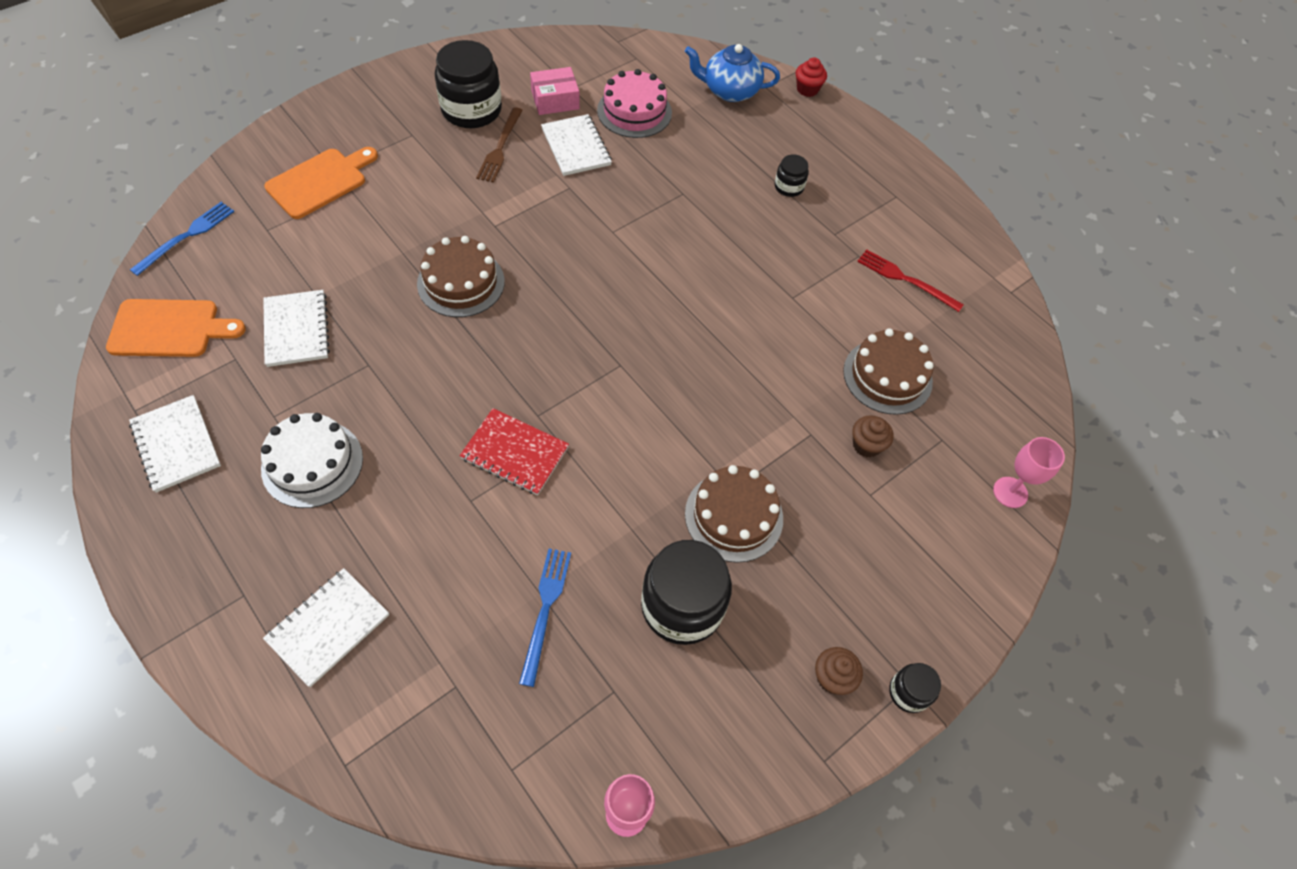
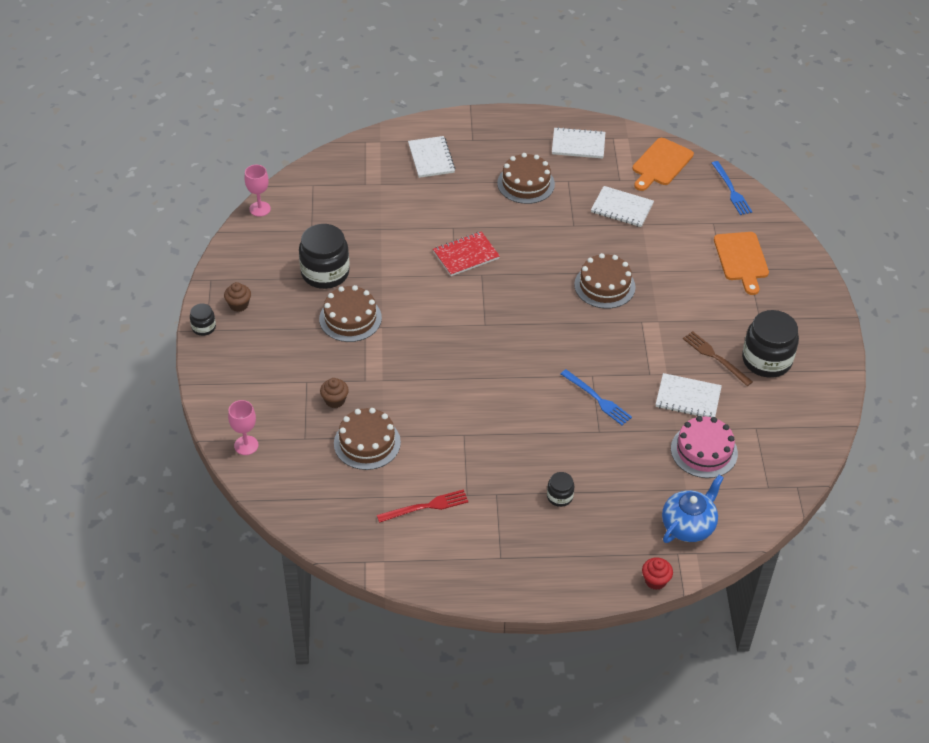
camera: 130 degrees right, 10 degrees down
white cake [261,413,363,508] -> brown cake [497,153,555,204]
blue fork [519,549,571,687] -> blue fork moved to [561,369,632,425]
pink box [530,67,580,115] -> none

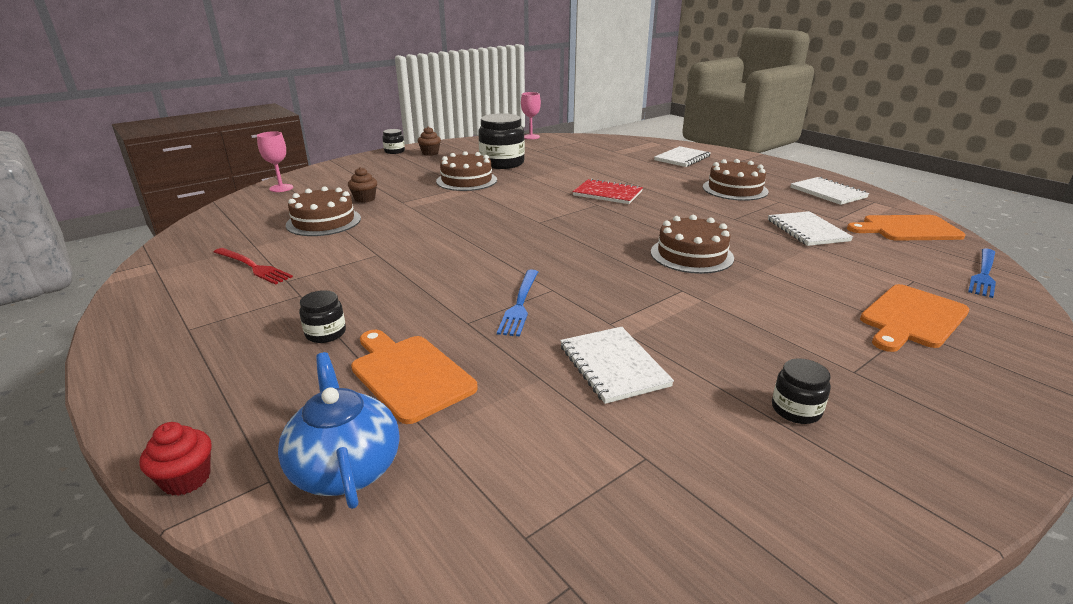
camera: 55 degrees right, 20 degrees down
blue teapot [662,475,724,543] -> blue teapot turned 120 degrees counterclockwise [278,352,399,509]
pink cake [671,416,738,478] -> none
brown fork [683,331,753,386] -> none
black jar [742,310,799,378] -> black jar [772,359,831,424], size x0.49
none -> orange cutting board [351,330,478,424]

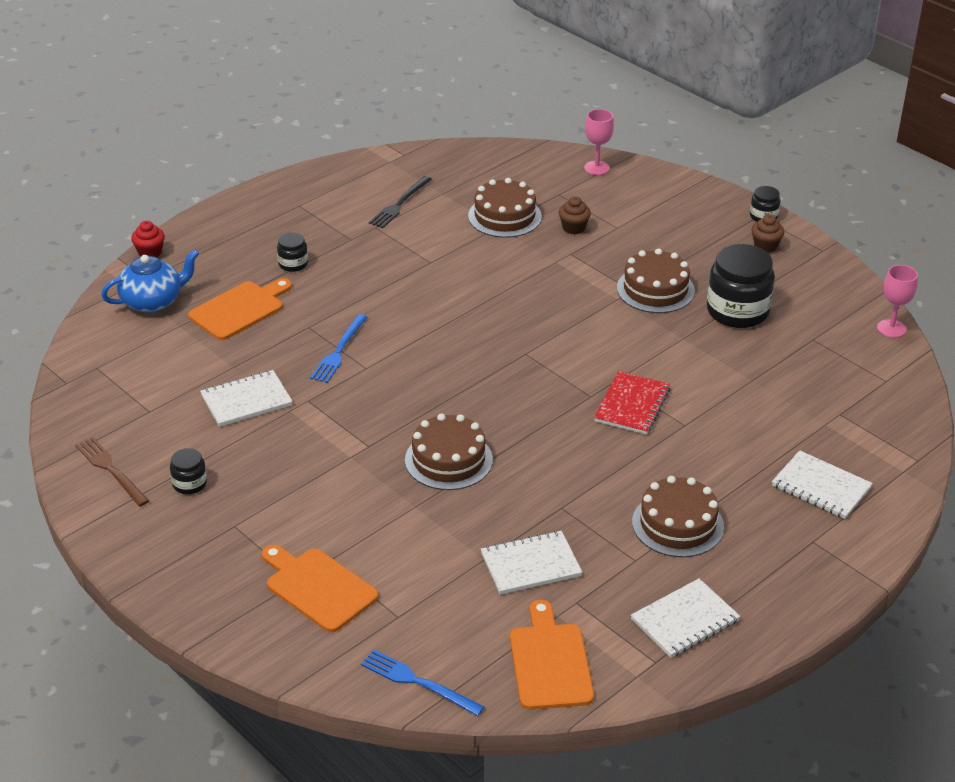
camera: 85 degrees right, 10 degrees up
red fork [214,248,293,285] -> black fork [369,176,432,228]
blue fork [497,270,538,337] -> blue fork turned 75 degrees counterclockwise [310,314,367,383]
none -> brown fork [75,437,149,507]

